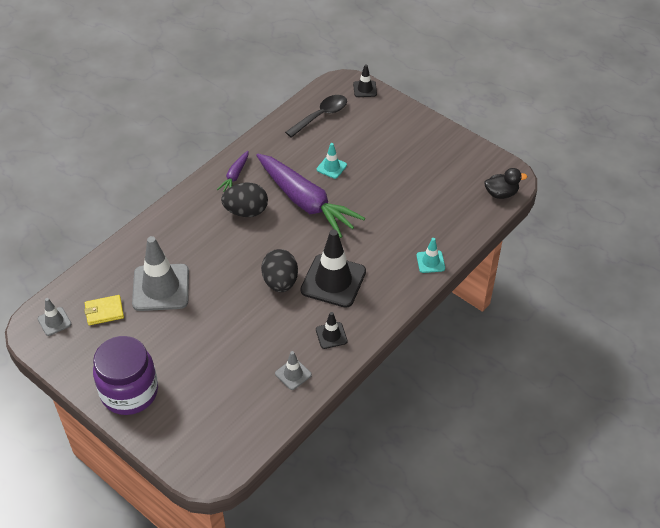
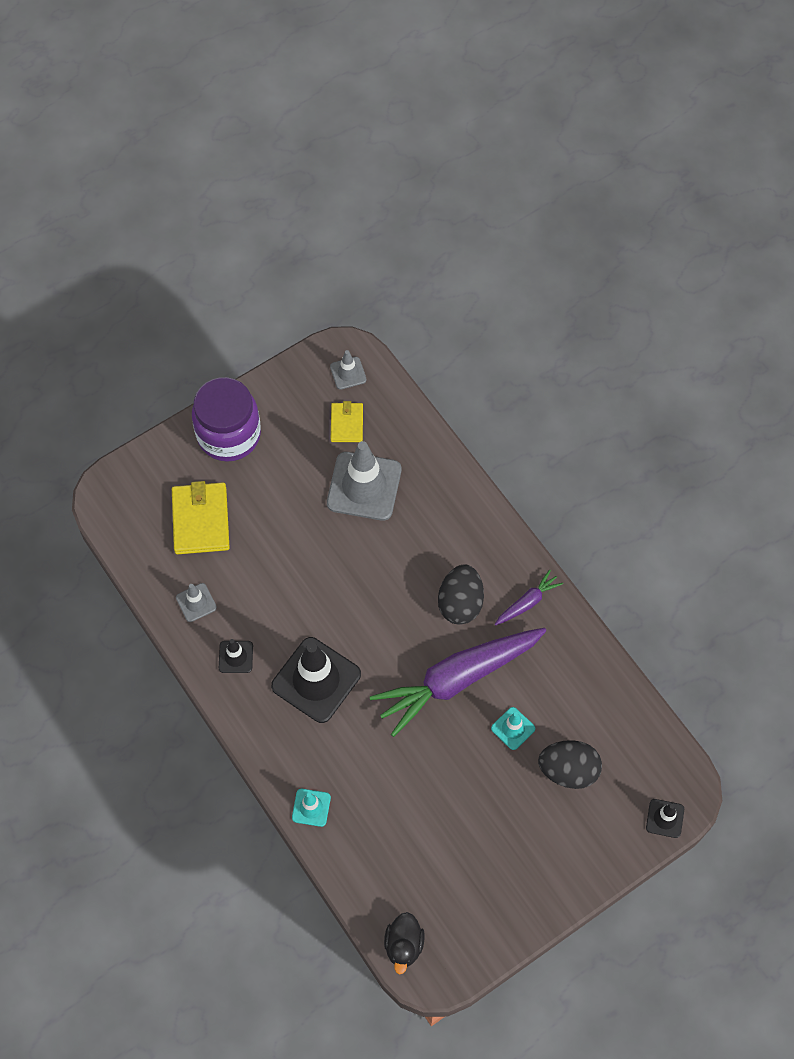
camera: 105 degrees right, 15 degrees up
purple carrot [217,151,249,192] -> purple carrot turned 105 degrees clockwise [495,570,563,626]
black egg [261,249,298,292] -> black egg moved to [538,740,602,789]
black spoon [285,95,347,138] -> none
none -> yellow wallet [172,481,230,554]

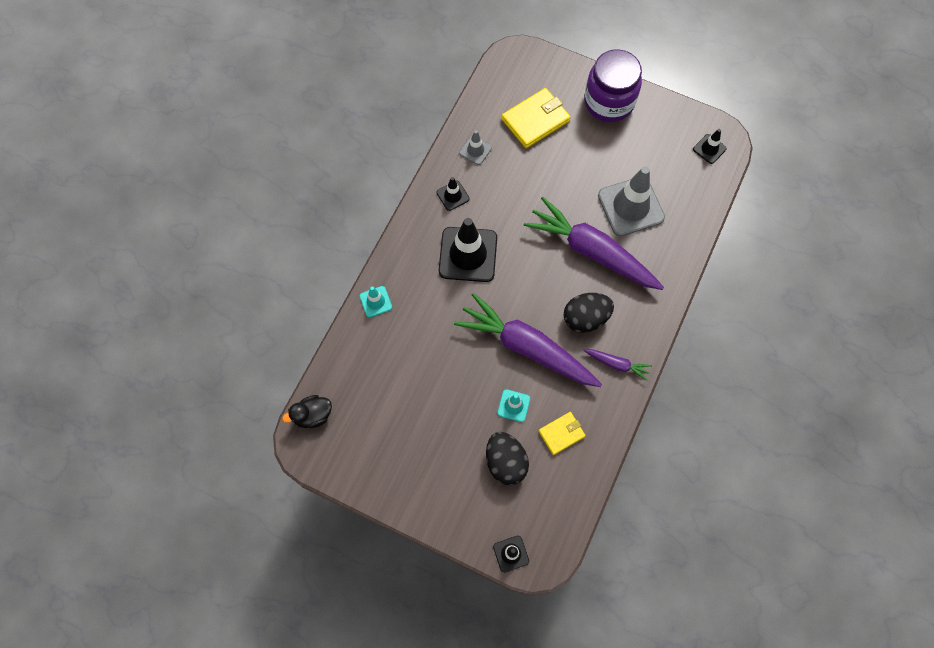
camera: 60 degrees right, 5 degrees up
grey traffic cone [330,350,367,389] -> black traffic cone [693,129,727,164]
yellow wallet [331,401,363,442] -> yellow wallet moved to [539,412,586,455]
none -> purple carrot [524,197,664,290]

